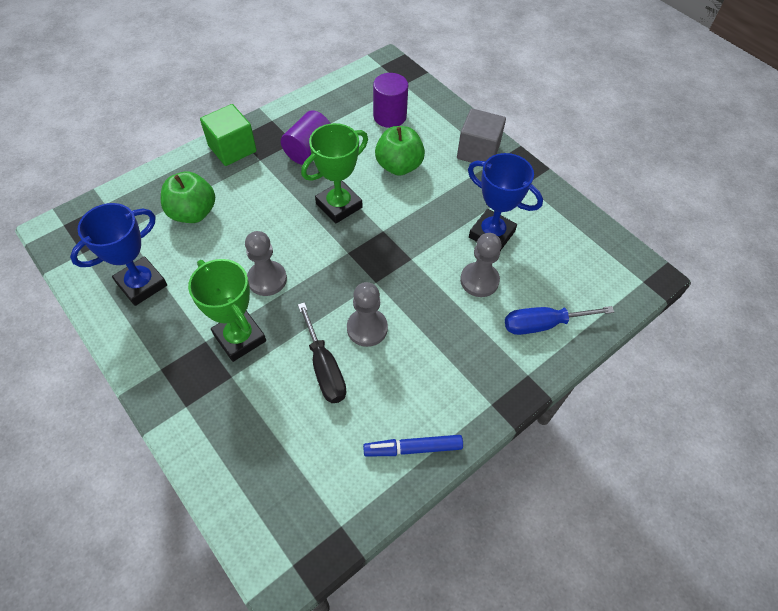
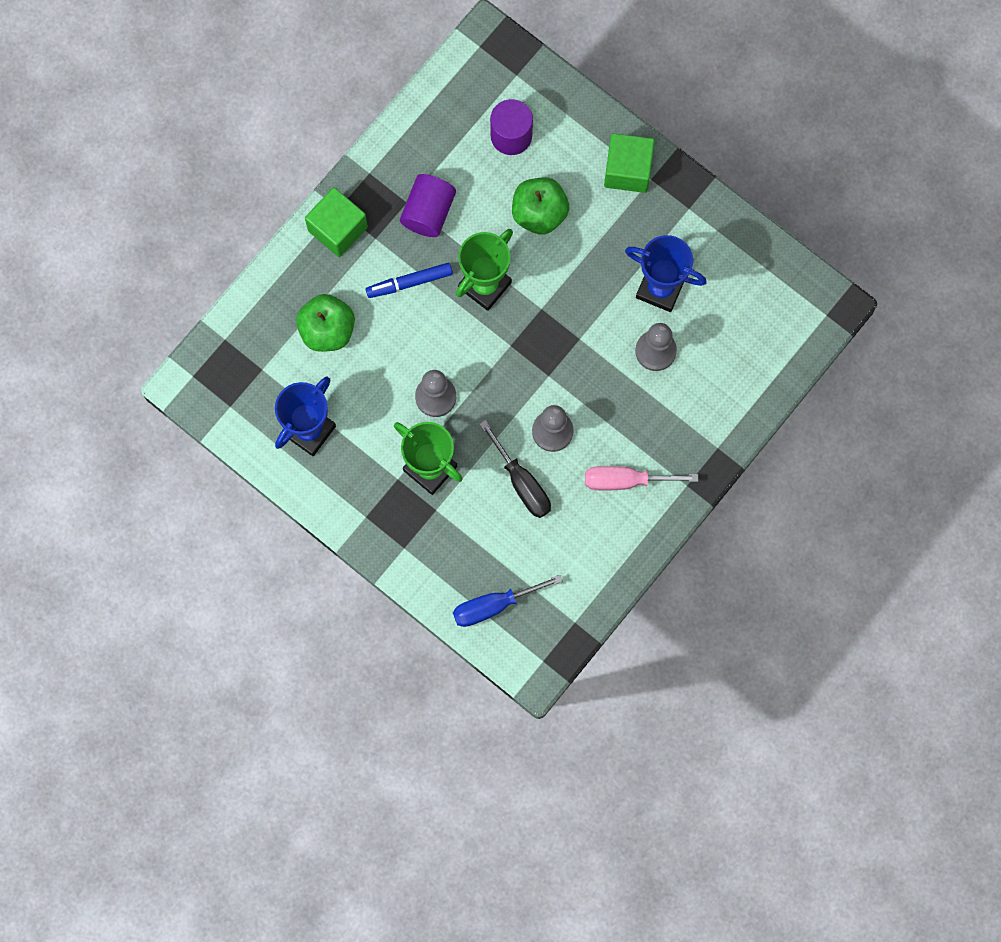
camera: 10 degrees left, 20 degrees up
blue marker [363,435,463,456] -> blue marker moved to [366,263,453,298]
grey cube [457,108,506,163] -> green cube [604,133,655,193]
blue screwdriver [505,306,614,335] -> blue screwdriver moved to [453,575,563,627]
none -> pink screwdriver [585,466,698,491]

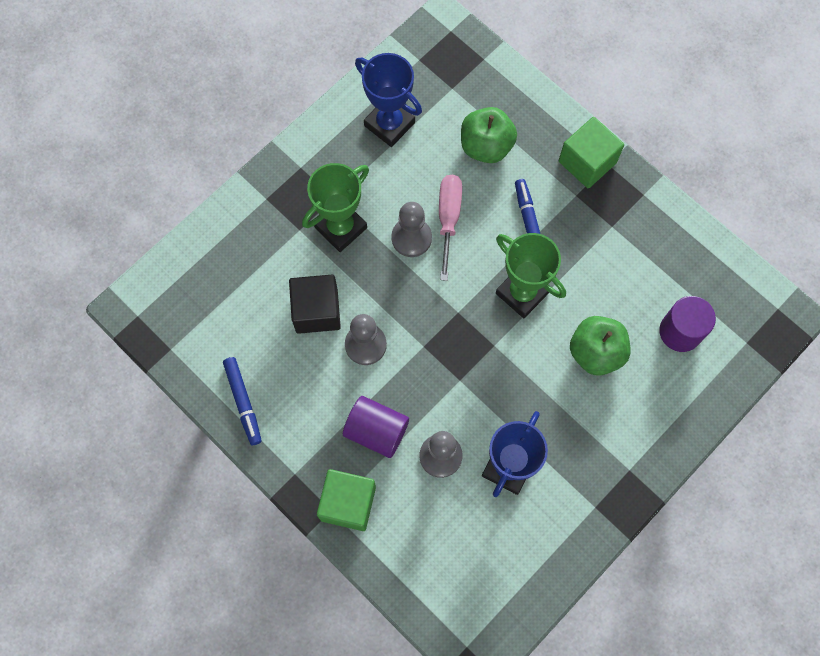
camera: 95 degrees right, 5 degrees down
purple cylinder [400,174,456,237] -> purple cylinder moved to [343,396,409,458]
blue screwdriver [453,575,563,627] -> none
black screwdriver [479,420,551,518] -> black cube [289,275,341,334]
pink screwdriver [585,466,698,491] -> pink screwdriver moved to [439,175,462,281]
green cube [604,133,655,193] -> green cube moved to [317,469,376,531]
none -> blue marker [223,357,262,445]

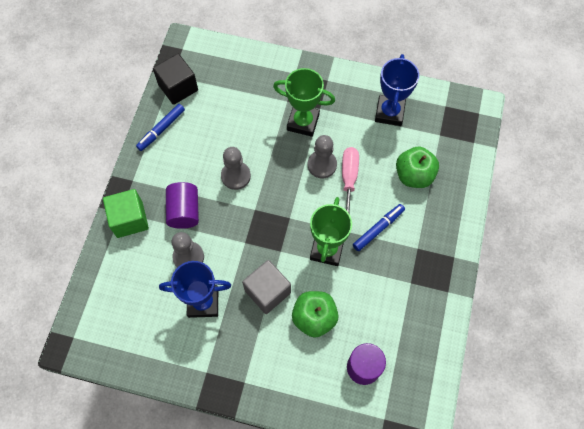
camera: 60 degrees right, 5 degrees down
black cube [289,275,341,334] -> black cube moved to [153,54,198,105]
pink screwdriver [439,175,462,281] -> pink screwdriver turned 60 degrees counterclockwise [342,147,359,213]
green cube [559,117,624,188] -> none
none -> grey cube [242,260,291,314]

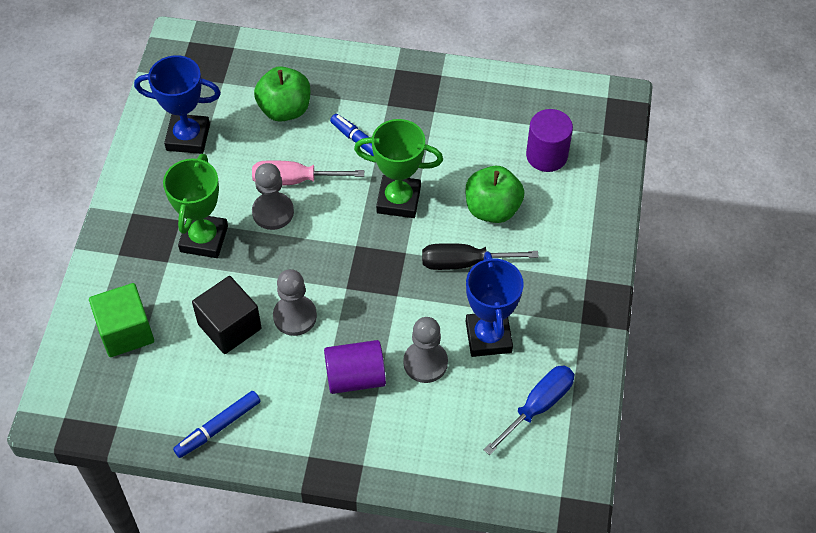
camera: 95 degrees left, 10 degrees down
green cube [103,189,149,238] -> green cube moved to [89,283,154,357]
blue marker [136,104,185,151] -> blue marker turned 105 degrees clockwise [173,391,261,458]
black cube [153,54,198,105] -> black cube moved to [192,276,262,354]
grey cube [242,260,291,314] -> black screwdriver [422,243,539,270]
none -> blue screwdriver [484,366,574,455]

